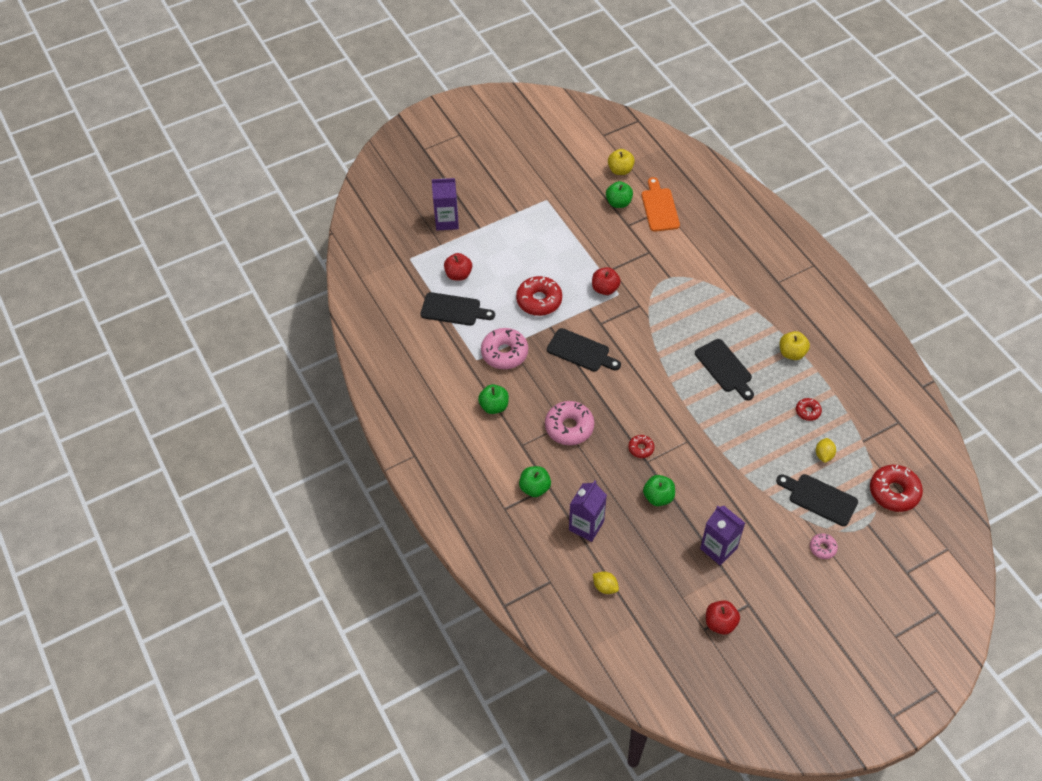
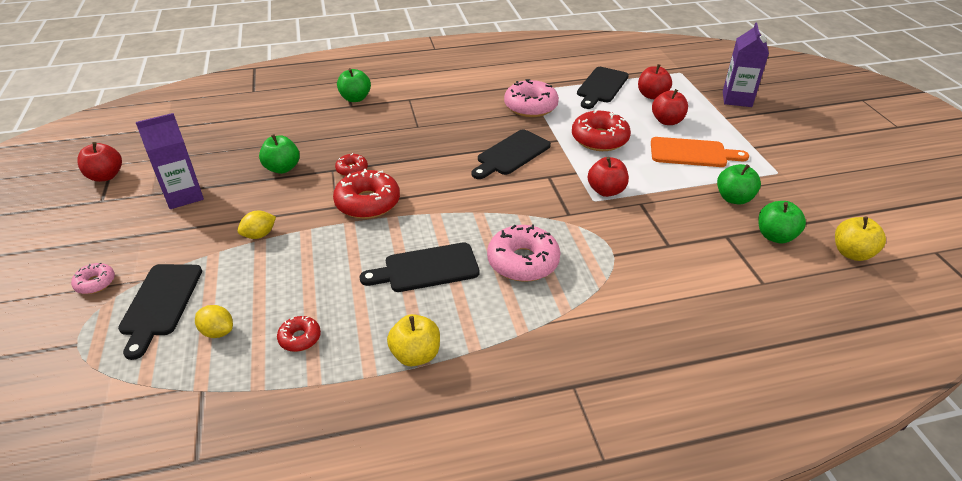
camera: 105 degrees right, 15 degrees down
green apple [478,384,509,414] -> green apple moved to [717,164,761,205]
pink donut [545,401,594,445] -> pink donut moved to [487,225,560,282]
purple carton [569,481,607,542] -> none
yellow lemon [593,571,619,594] -> yellow lemon moved to [237,211,276,239]
orange cutting board [642,177,680,232] -> orange cutting board moved to [651,137,749,167]
black cutting board [776,474,858,526] -> black cutting board turned 135 degrees clockwise [118,264,202,360]
red donut [870,465,923,512] -> red donut moved to [333,169,400,219]
none -> red apple [652,89,688,125]

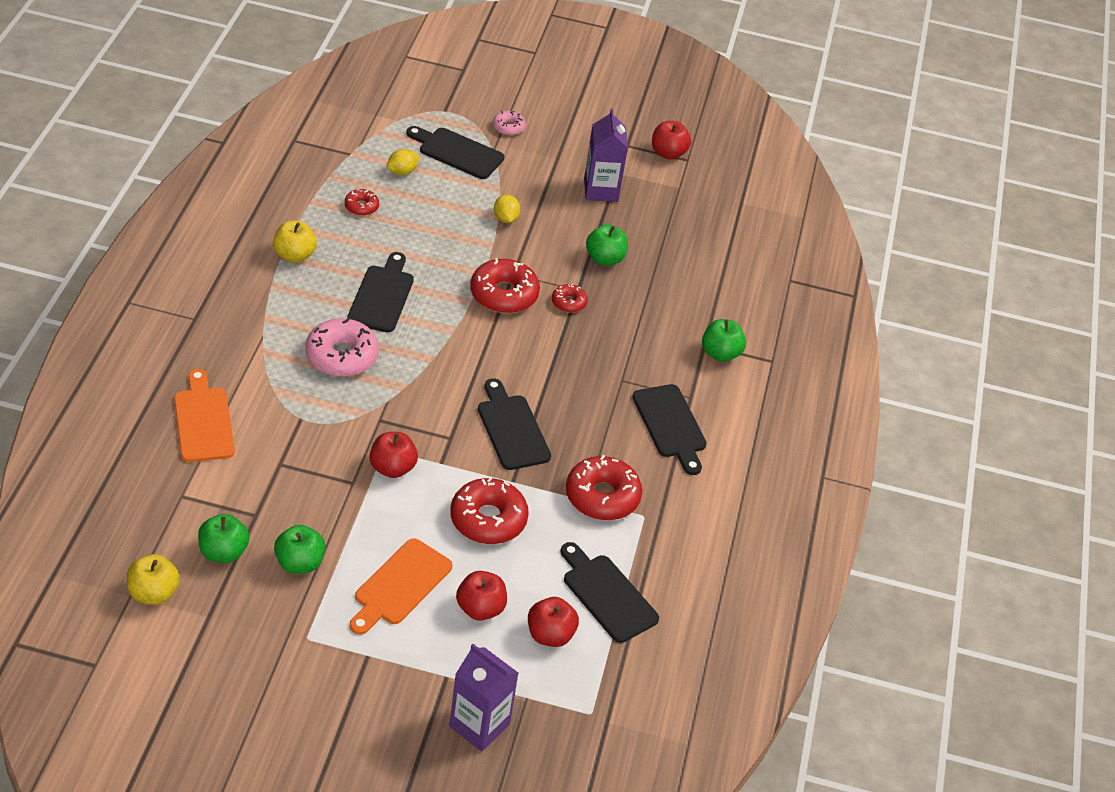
camera: 110 degrees right, 5 degrees up
pink donut [504,79,559,117] -> red donut [566,455,642,520]
none -> orange cutting board [174,369,235,462]
none -> black cutting board [633,384,707,475]

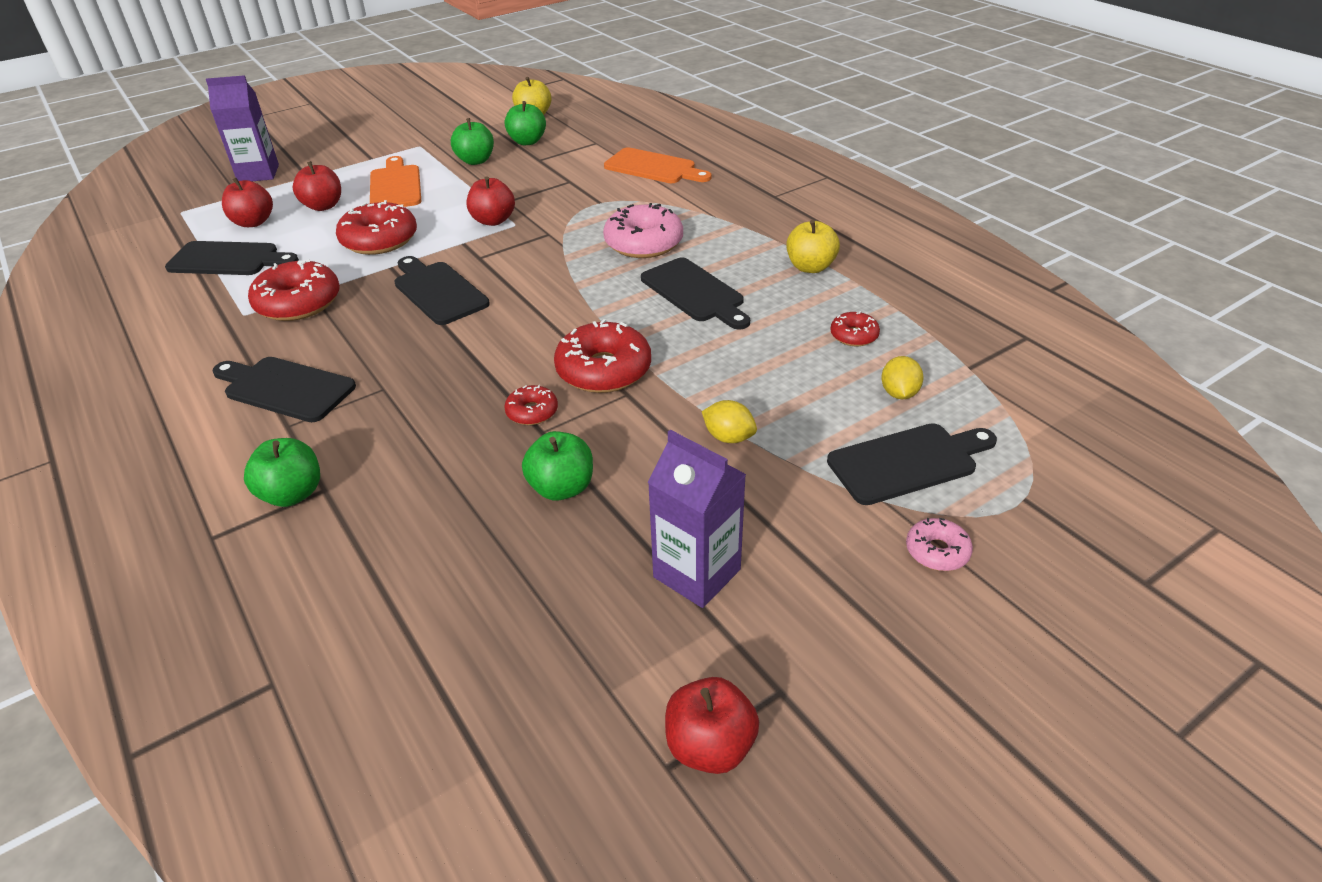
camera: 140 degrees right, 5 degrees down
black cutting board [478,378,551,470] -> black cutting board turned 150 degrees counterclockwise [394,256,490,325]

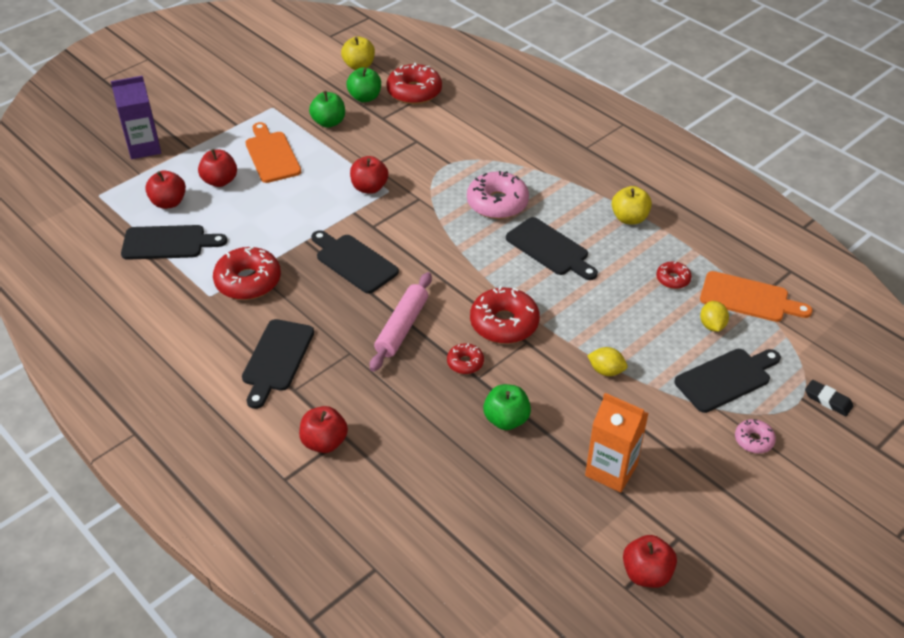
camera: 10 degrees left, 5 degrees up
black cutting board [212,357,356,422] -> black cutting board turned 90 degrees counterclockwise [242,319,314,409]
green apple [244,438,320,507] -> red apple [299,406,348,453]
red donut [336,200,417,255] -> red donut moved to [386,63,442,104]
orange cutting board [604,147,712,183] -> orange cutting board moved to [700,271,812,322]
purple carton [648,430,746,608] -> orange carton [585,393,649,493]
none -> pink rolling pin [370,272,432,372]
none -> black eraser [805,380,853,416]

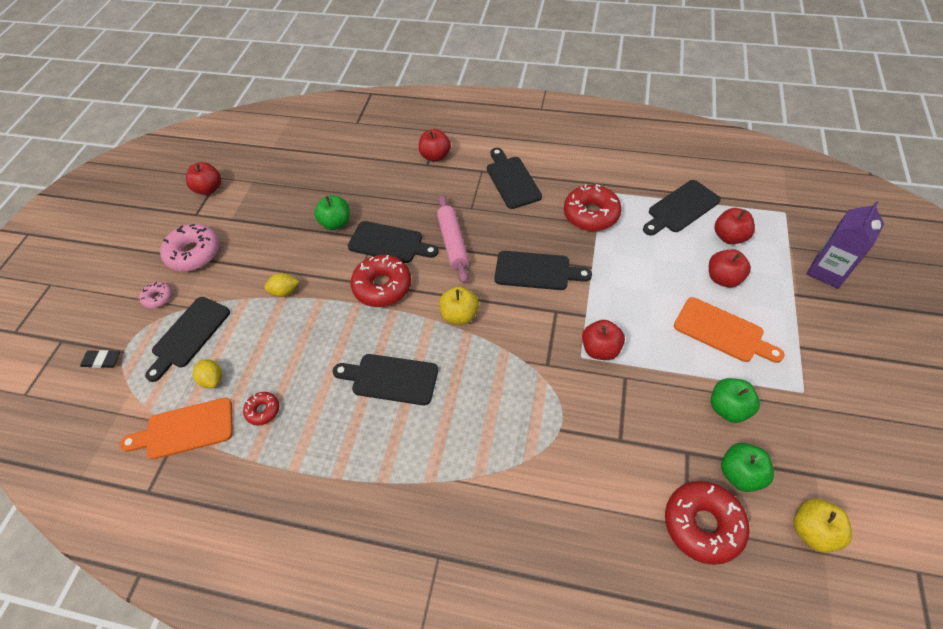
camera: 150 degrees right, 10 degrees up
red donut [447,343,484,374] -> black cutting board [348,221,439,263]
pink donut [467,171,529,219] -> pink donut moved to [160,224,220,272]
orange carton [585,393,649,493] -> none
yellow apple [612,186,652,225] -> yellow apple moved to [439,286,479,325]

